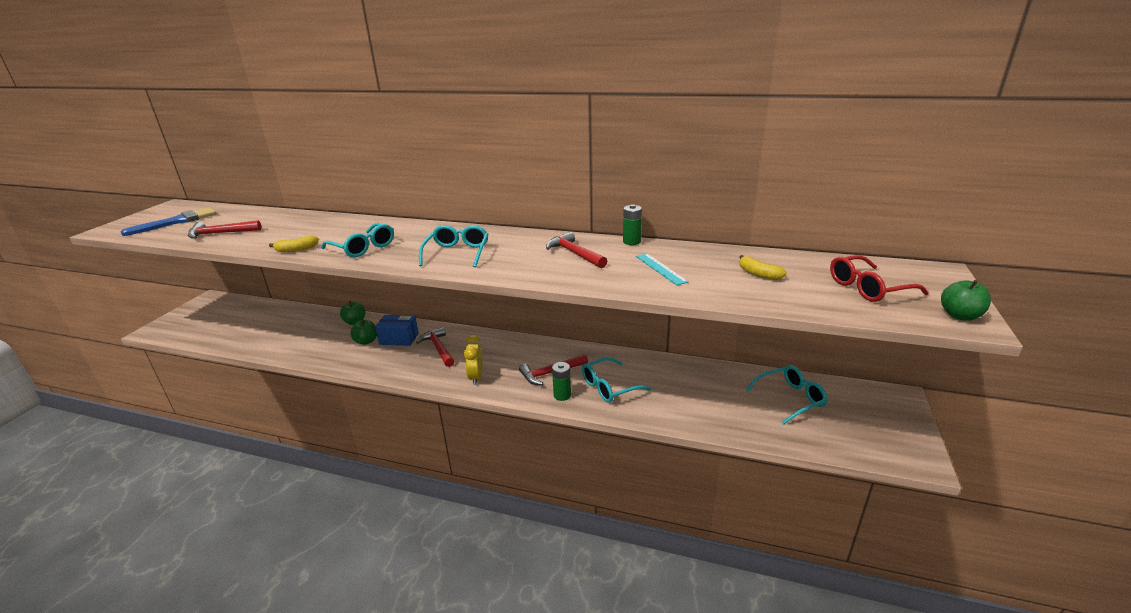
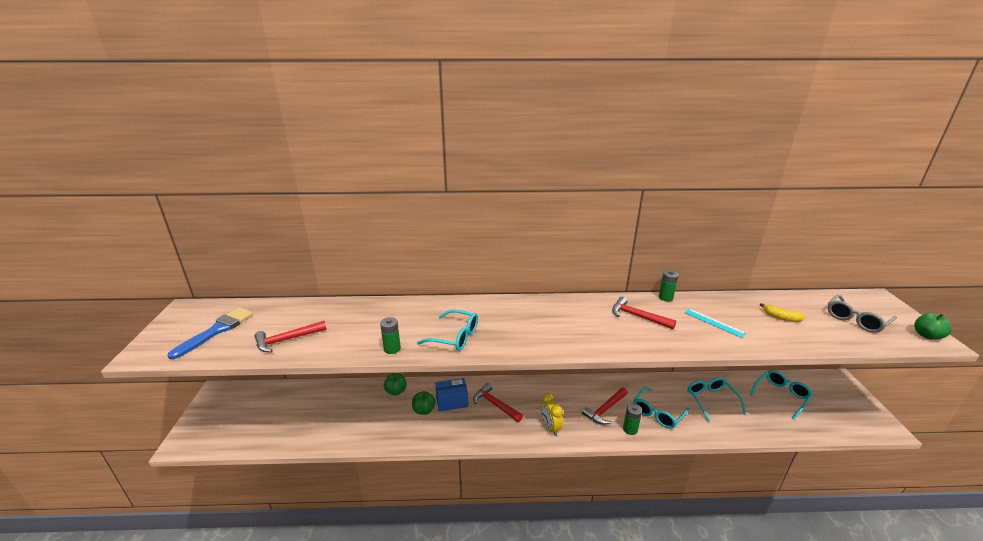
camera: 20 degrees left, 0 degrees up
yellow banana [269,236,319,252] -> green battery [380,317,401,354]
turquoise glasses [419,225,488,267] -> turquoise glasses moved to [687,377,746,421]
red glasses [830,255,929,302] -> grey glasses [827,295,897,333]

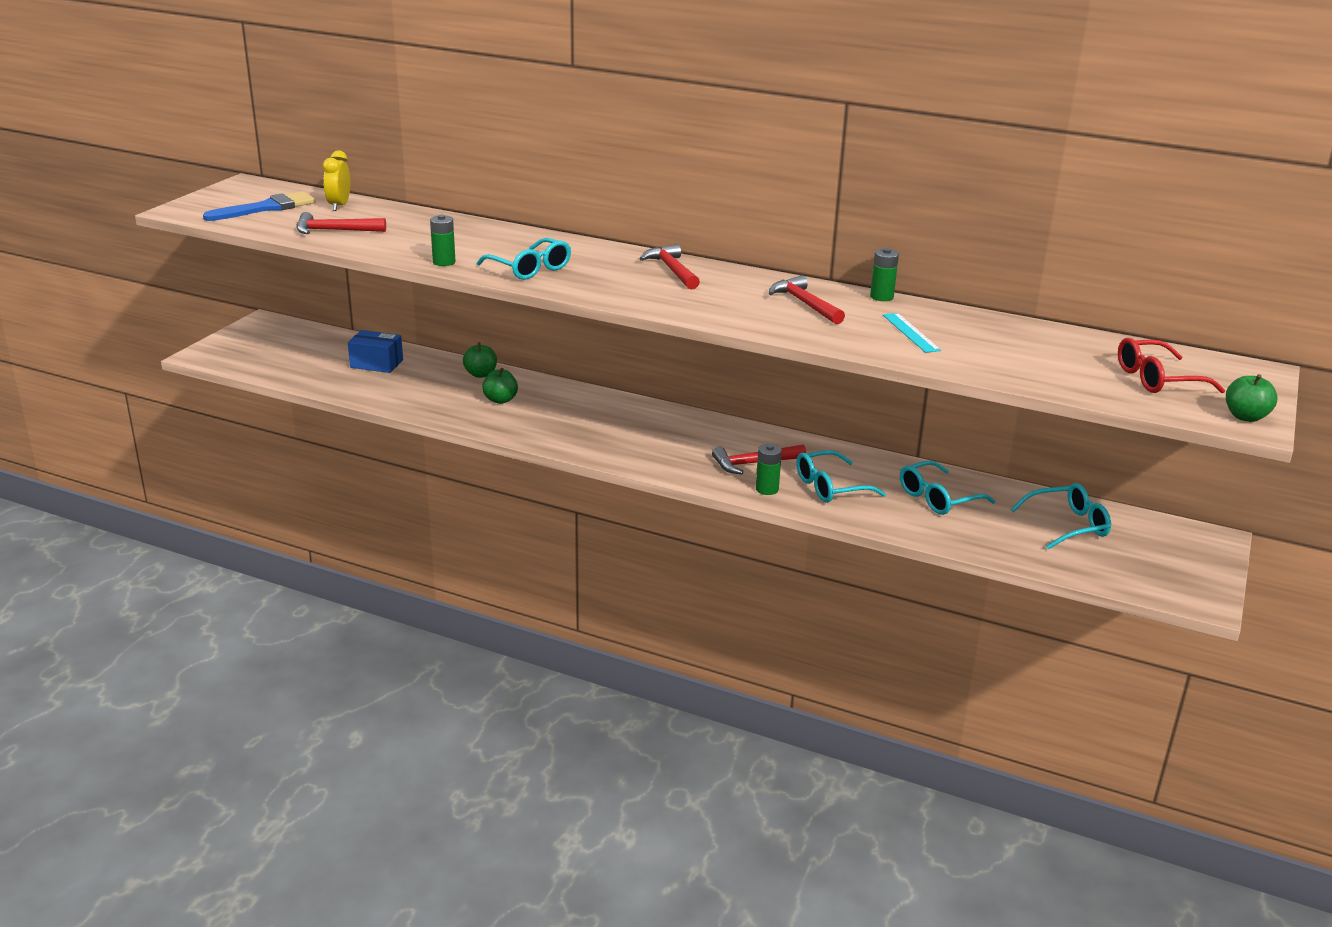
camera: 25 degrees right, 0 degrees up
blue box [435,378,468,412] -> blue box moved to [348,330,403,373]
red hammer [473,383,523,422] -> red hammer moved to [639,244,700,289]
yellow clock [540,393,563,436] -> yellow clock moved to [323,150,350,211]
turquoise glasses [687,377,746,421] -> turquoise glasses turned 135 degrees counterclockwise [900,460,995,515]
yellow banana [760,303,805,322] -> none
grey glasses [827,295,897,333] -> red glasses [1118,338,1225,393]

